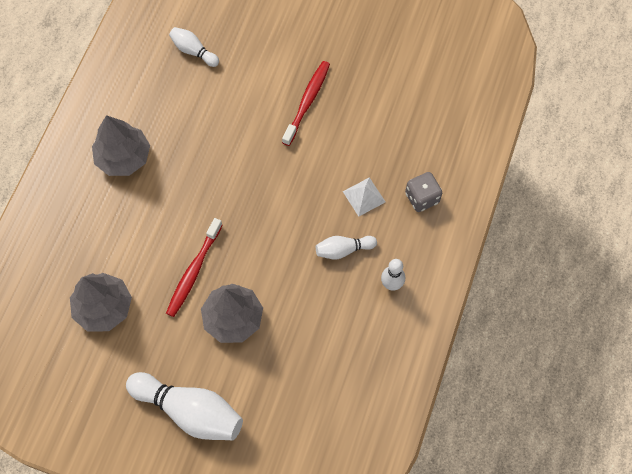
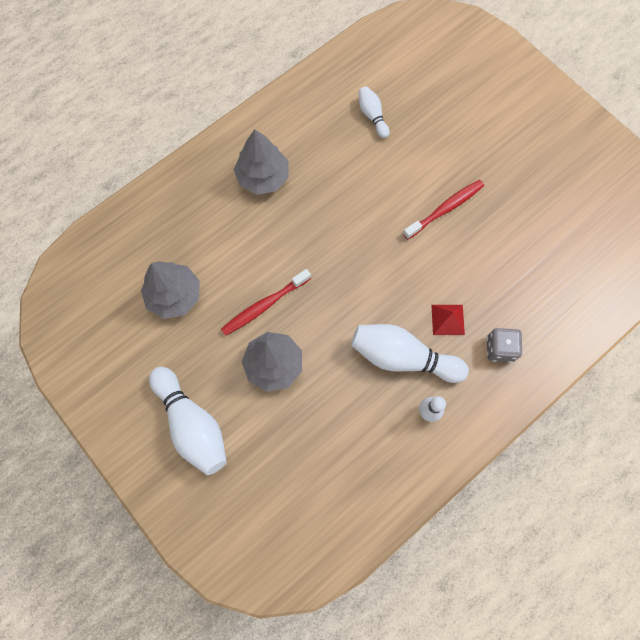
camera: 30 degrees right, 5 degrees up
white bowling pin [316,236,377,259] -> white bowling pin [351,324,469,383], size x1.90
white pyramid [343,177,385,216] -> red pyramid [431,305,465,335]

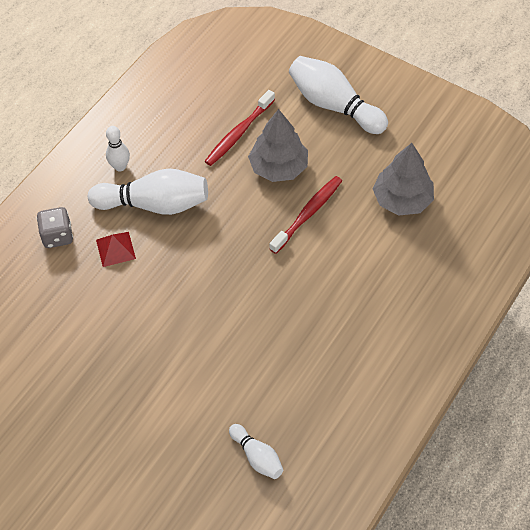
camera: 165 degrees right, 15 degrees down
grey tree [234,130,289,195] -> none
red toothbrush [403,180,484,240] -> red toothbrush moved to [205,90,275,166]

